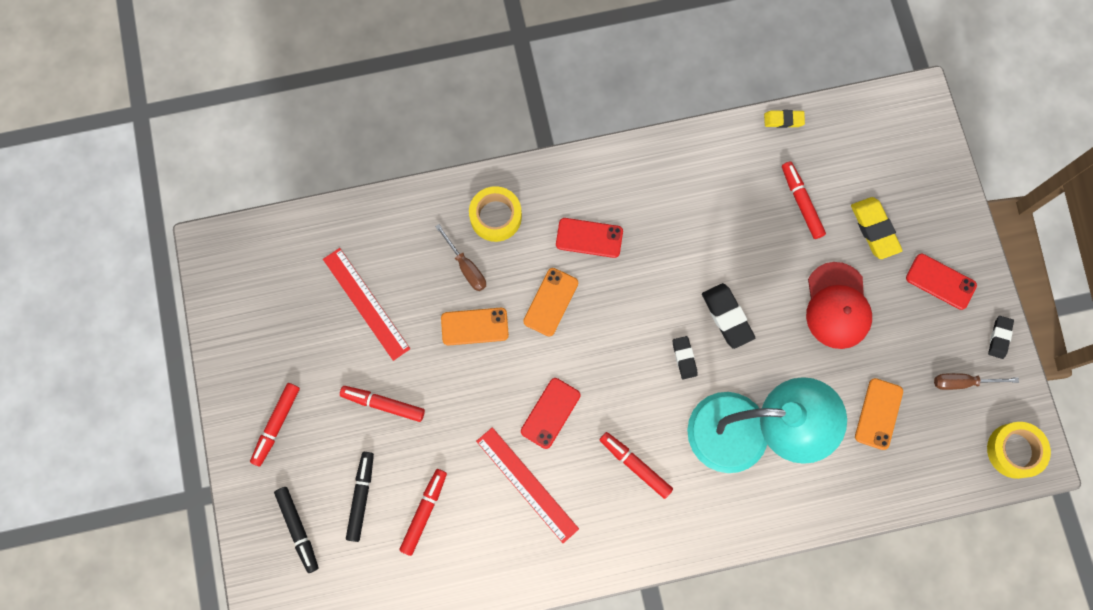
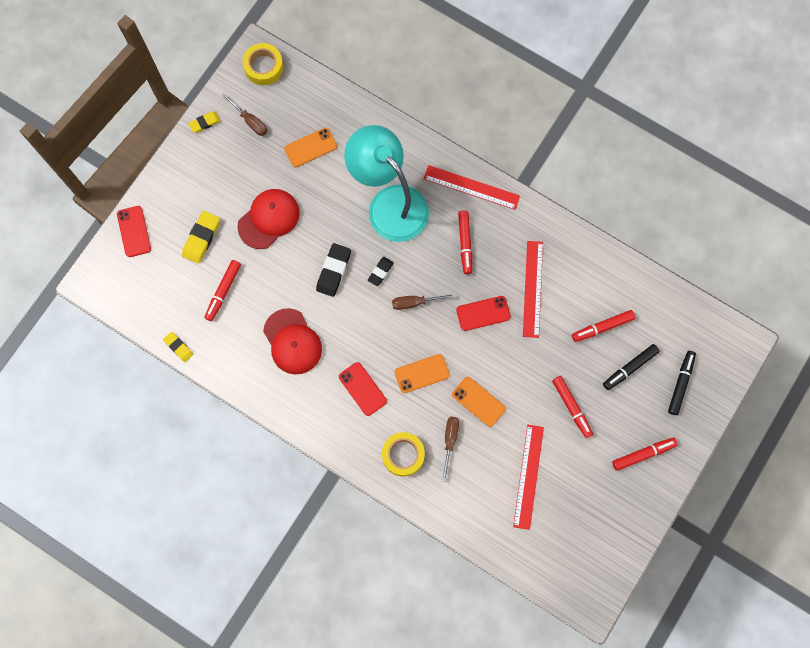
camera: 135 degrees left, 0 degrees up
red phone [906,254,977,310] -> red phone moved to [117,206,151,257]
black eraser [988,316,1014,359] -> yellow eraser [188,111,221,133]
none -> red cap [263,308,322,374]
none -> brown screwdriver [392,294,455,310]
none -> red ruler [423,165,520,210]

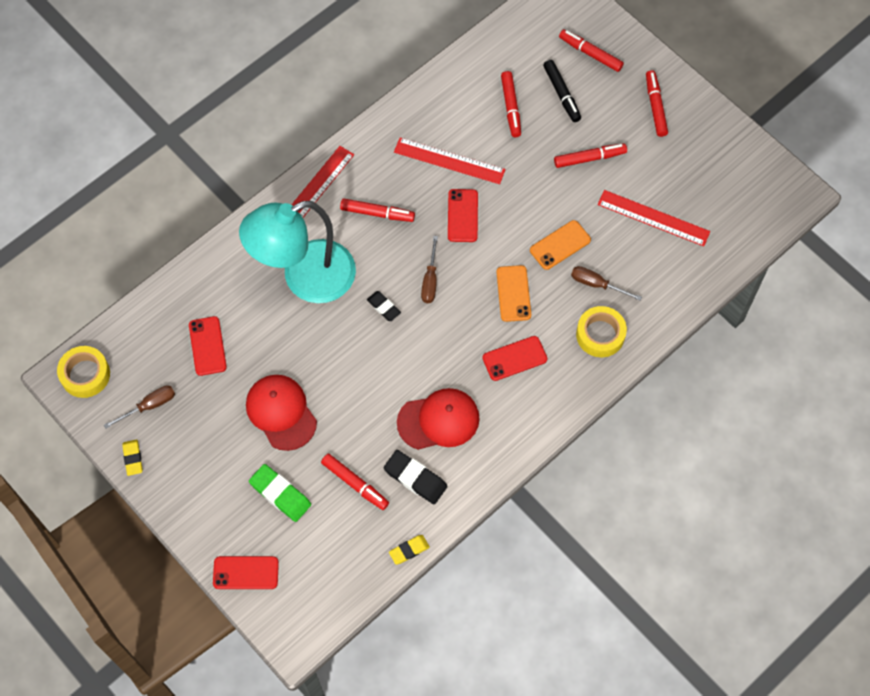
camera: 75 degrees left, 10 degrees down
yellow eraser [182,211,220,264] -> green eraser [249,464,311,522]
orange phone [284,128,337,167] -> red phone [189,316,227,376]
black eraser [316,243,351,297] -> black eraser moved to [384,450,448,504]
black marker [668,351,696,415] -> red marker [559,29,624,72]

